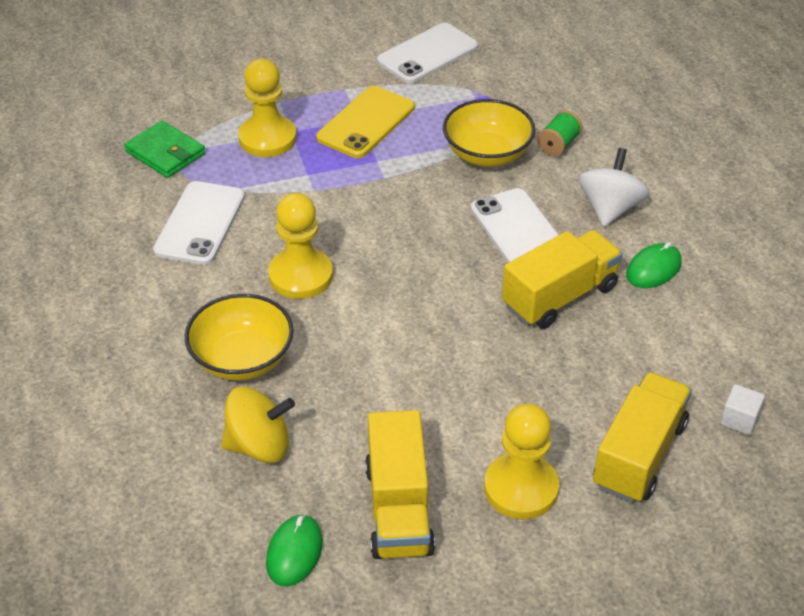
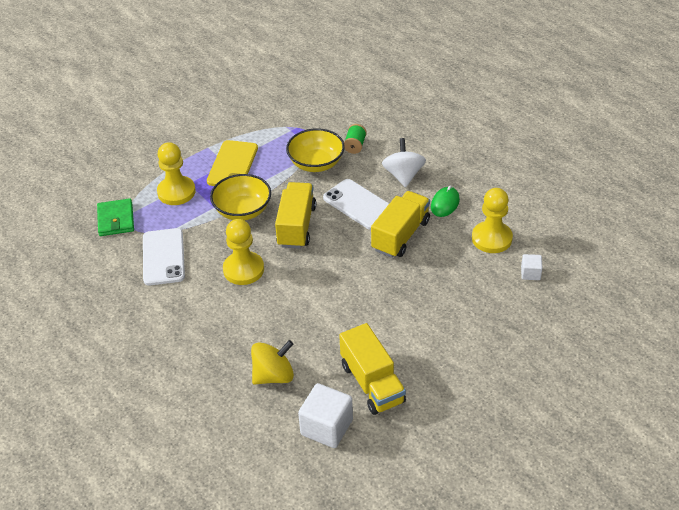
camera: 20 degrees left, 0 degrees up
green wallet [124,120,206,178] -> green wallet turned 60 degrees clockwise [97,198,134,236]
yellow bowl [184,294,294,381] -> yellow bowl moved to [210,174,271,220]
green mouse [266,514,323,586] -> white cube [298,383,353,448]
white phone [377,23,478,84] -> none
yellow pawn [484,403,559,519] -> yellow pawn moved to [472,188,513,253]
yellow truck [593,372,692,503] -> yellow truck moved to [275,182,316,249]

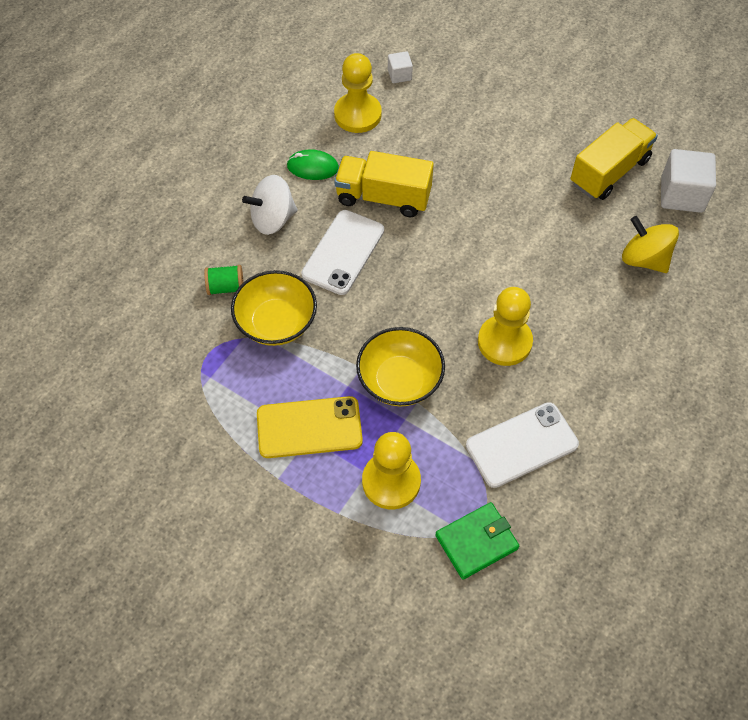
camera: 110 degrees left, 15 degrees up
yellow truck [275,182,316,249] -> none

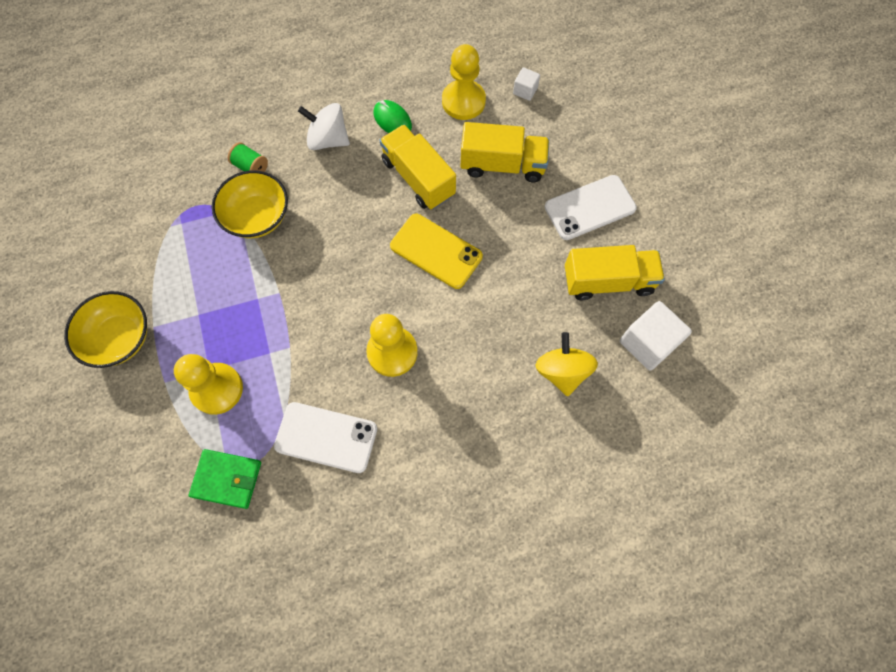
camera: 40 degrees right, 10 degrees up
yellow phone [257,396,363,458] -> yellow phone moved to [390,214,483,289]
white phone [301,210,384,295] -> white phone moved to [545,175,637,240]
yellow bowl [356,327,445,406] -> yellow bowl moved to [64,291,147,368]
none -> yellow truck [461,122,549,182]

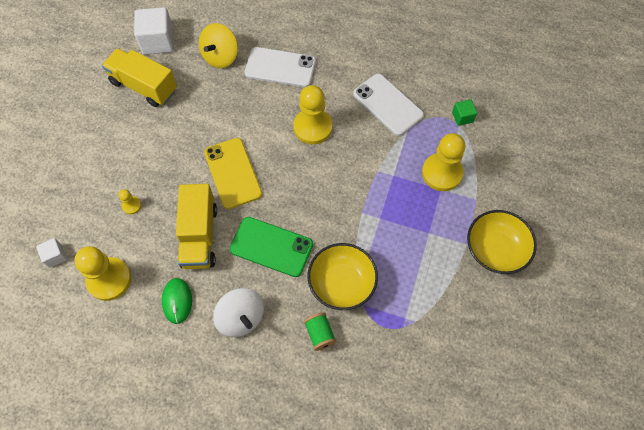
camera: 145 degrees left, 5 degrees down
green wallet [189,449,261,509] -> green cube [452,99,477,126]
yellow truck [461,122,549,182] -> yellow pawn [119,189,141,214]
white phone [545,175,637,240] -> white phone moved to [244,47,316,87]
none -> green phone [230,217,313,277]

